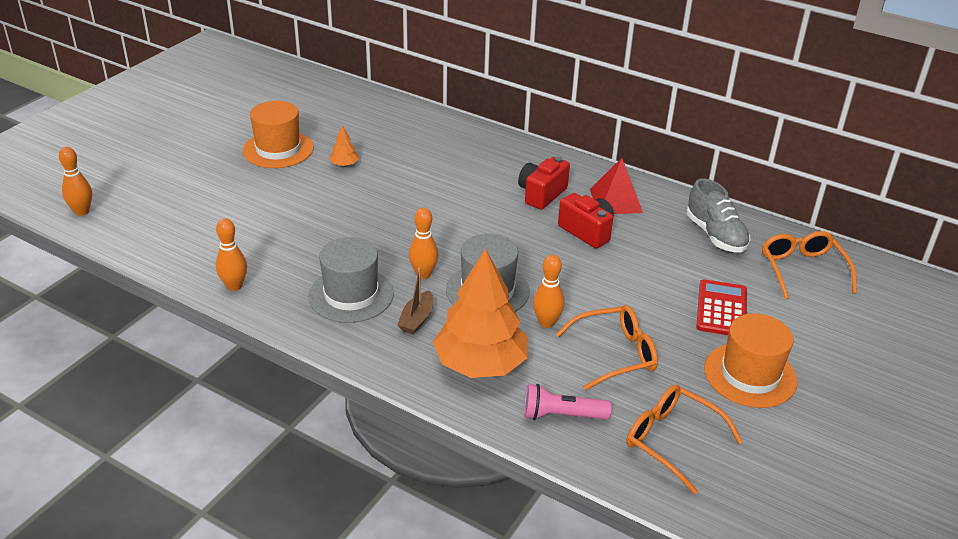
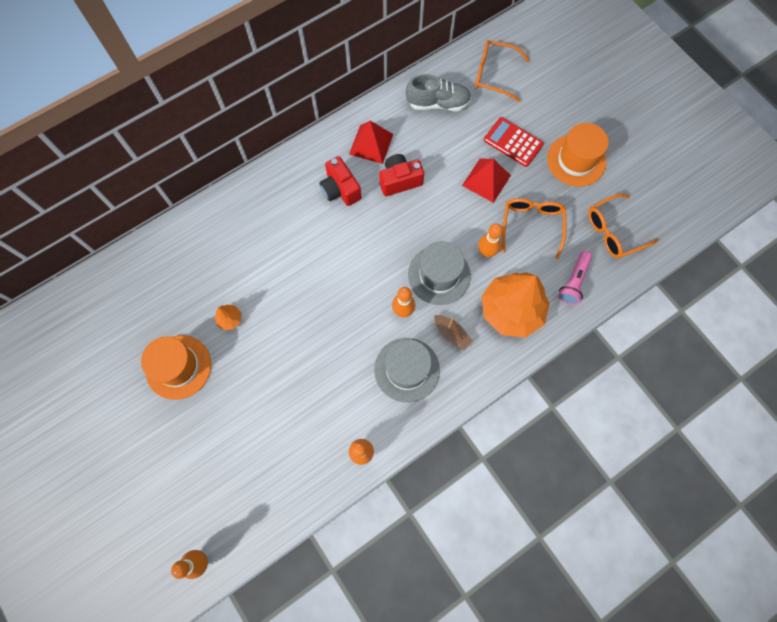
camera: 65 degrees left, 35 degrees up
none -> red pyramid [462,159,511,203]

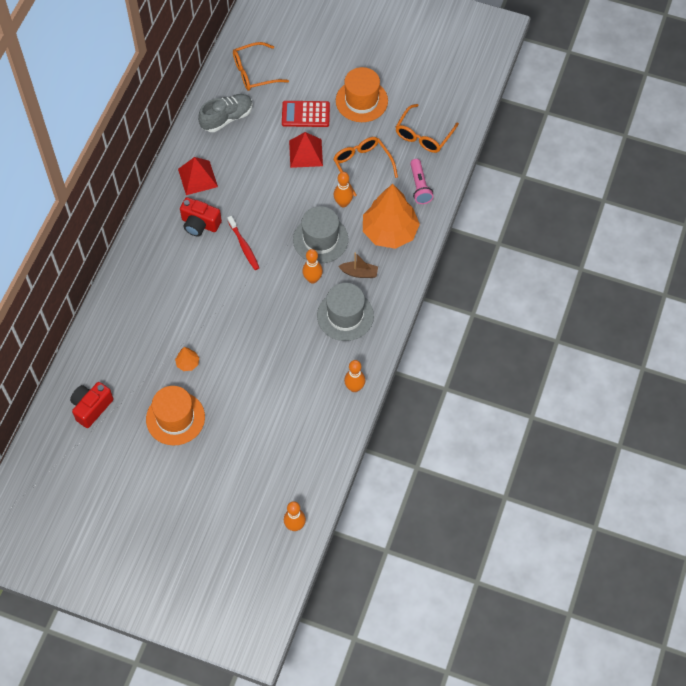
camera: 35 degrees left, 10 degrees down
red camera [379,154,424,196] -> red camera moved to [70,382,113,428]
none -> red toothbrush [227,216,259,270]

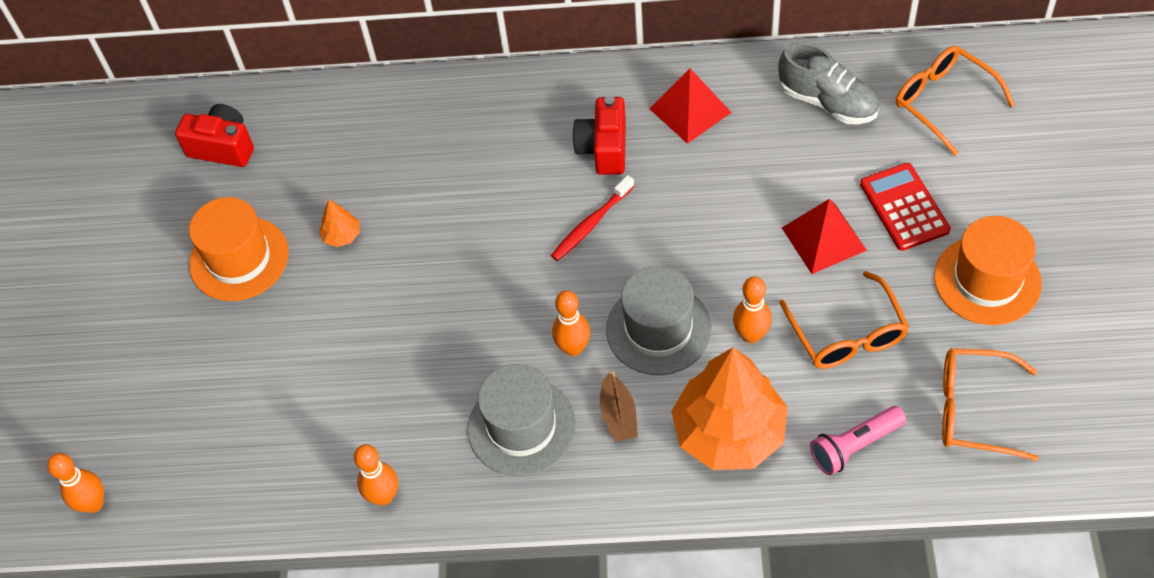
camera: 75 degrees right, 5 degrees down
orange glasses [333,137,398,197] -> orange glasses turned 120 degrees clockwise [779,271,909,369]

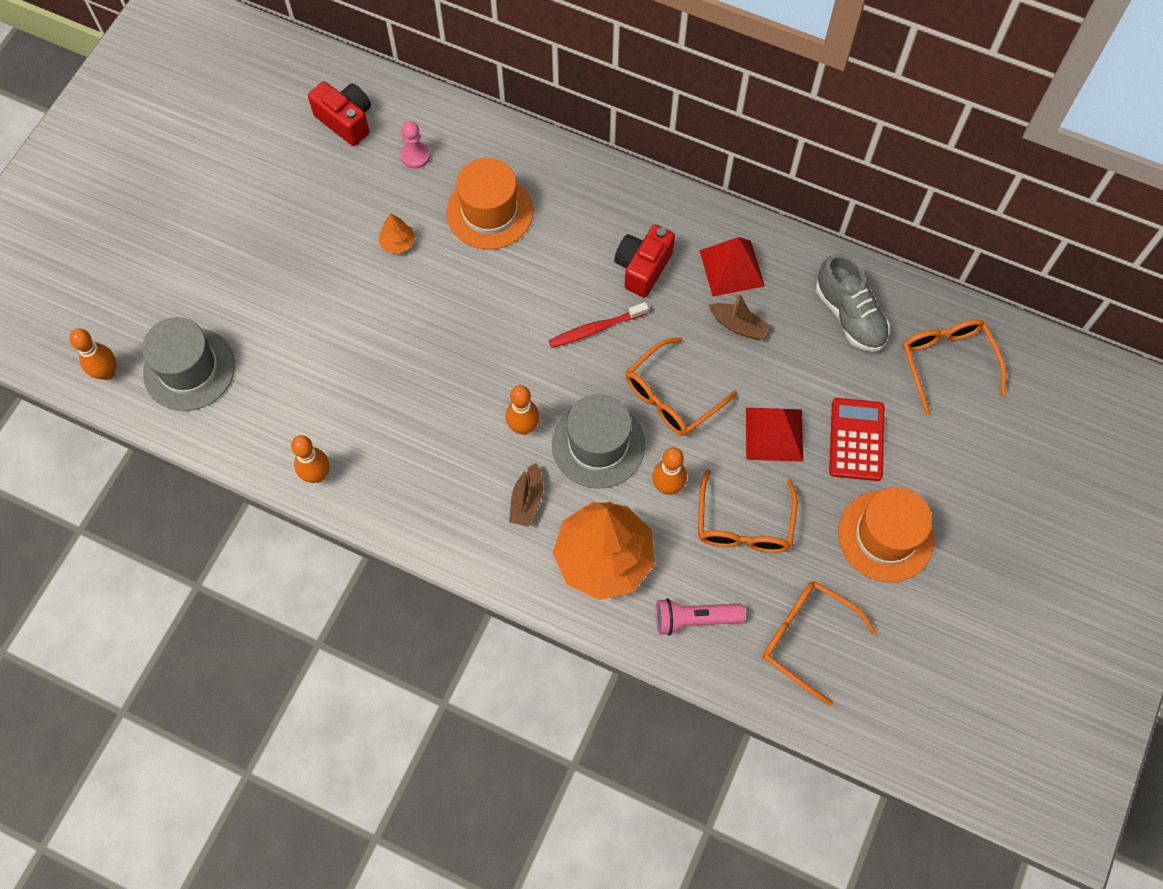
camera: 20 degrees right, 10 degrees up
orange hat [189,197,289,301] -> orange hat moved to [446,158,533,249]
grey hat [468,364,576,476] -> grey hat moved to [142,317,235,411]
none -> pink pawn [400,121,430,169]
none -> orange glasses [626,337,737,436]
none -> brown boat [709,292,770,340]

